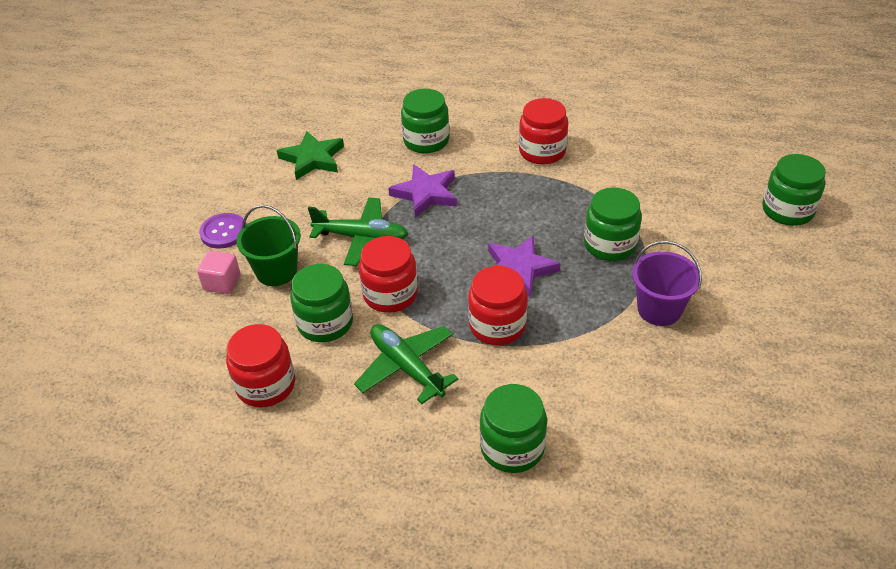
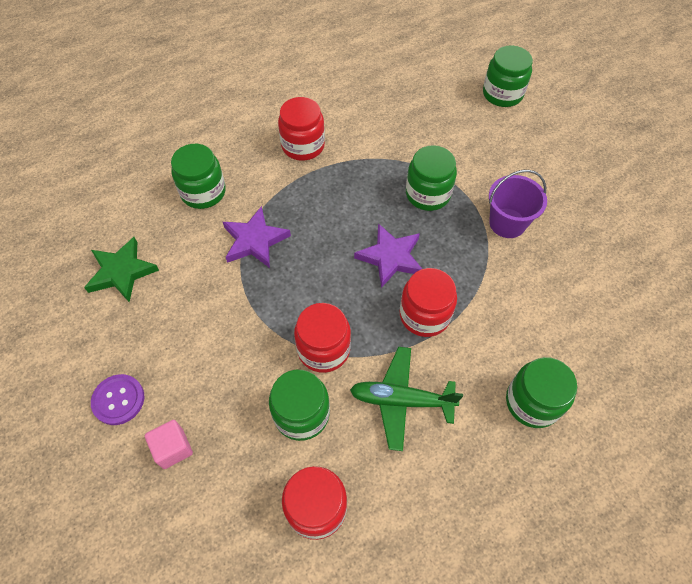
camera: 45 degrees left, 15 degrees up
green bucket [237,205,301,286] -> none
green plane [308,197,408,266] -> none

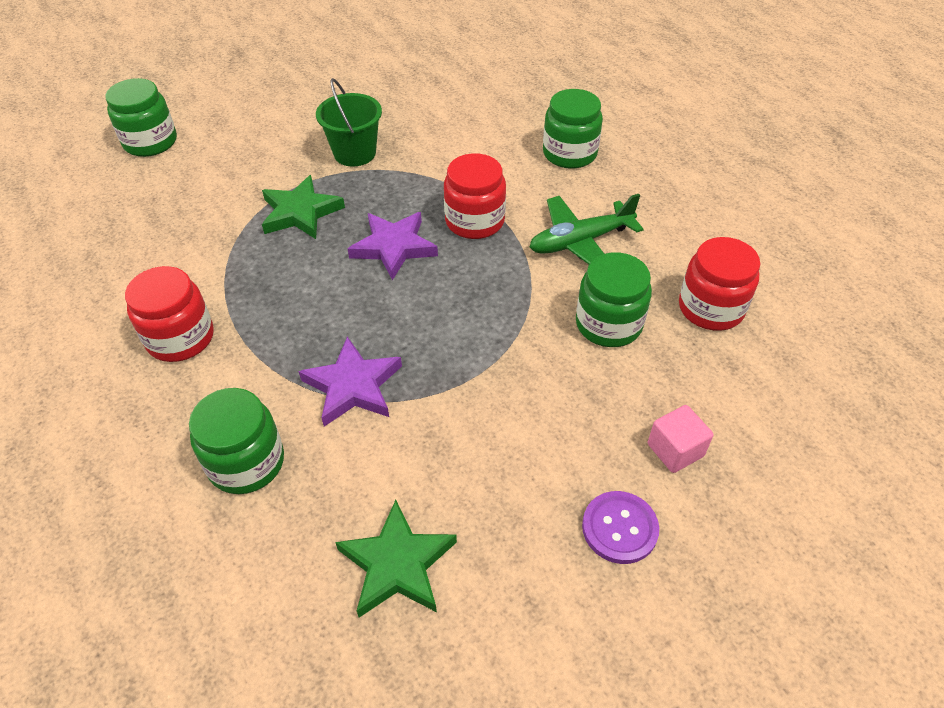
camera: 90 degrees left, 10 degrees down
red jar [294,303,351,373] -> none
green plane [350,347,463,451] -> green plane turned 60 degrees clockwise [530,194,644,264]
green jar [406,145,457,211] -> green star [262,175,345,239]
purple bucket [489,170,547,238] -> green bucket [316,78,382,167]

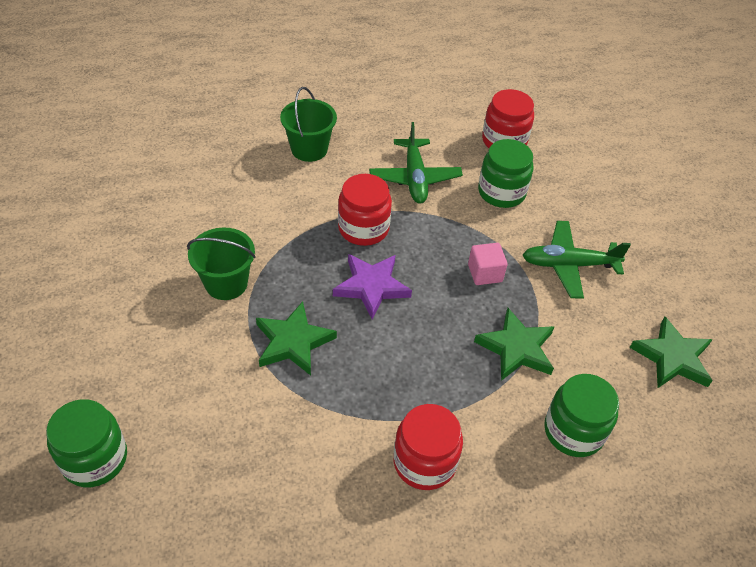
camera: 75 degrees left, 0 degrees up
purple star [298,337,402,426] -> green star [474,308,554,381]
green jar [543,89,603,169] -> green bucket [280,87,337,162]
purple button [582,491,659,564] -> none
pink cube [648,405,713,473] -> pink cube moved to [468,243,508,285]
none -> green plane [523,221,631,299]

